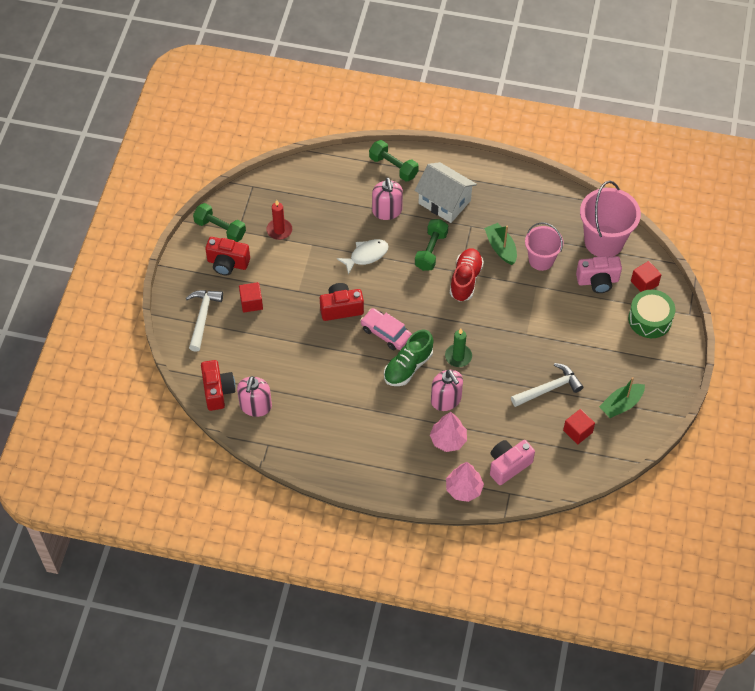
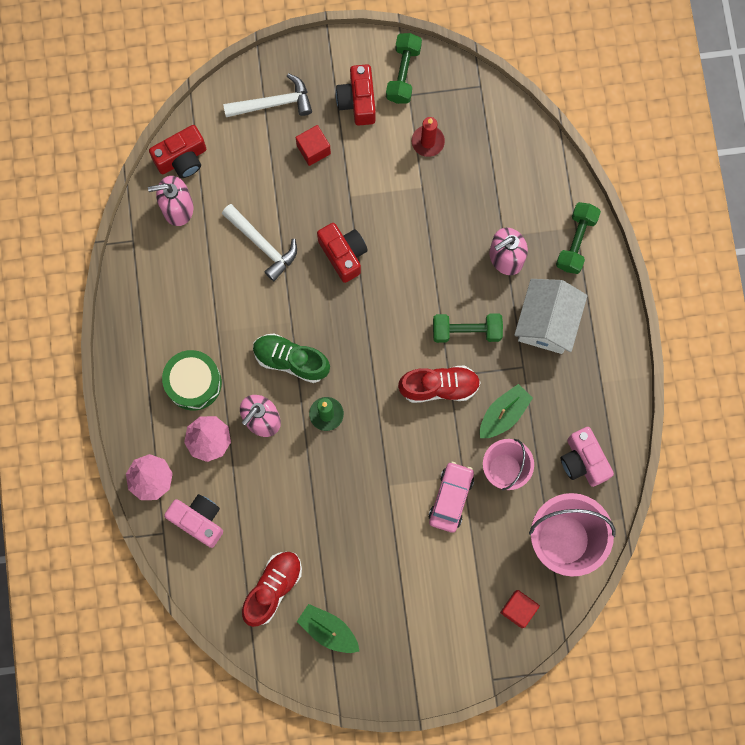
camera: 70 degrees right, 20 degrees up
white fish [337,239,389,275] -> none
pink car [360,308,412,350] -> pink car moved to [429,461,474,533]
white hammer [511,363,583,407] -> white hammer moved to [222,204,297,281]
red cube [563,409,595,444] -> red shoe [242,552,302,627]
pink camera [576,256,622,293] -> pink camera moved to [561,427,614,487]
green drum [628,290,675,338] -> green drum moved to [162,350,222,411]

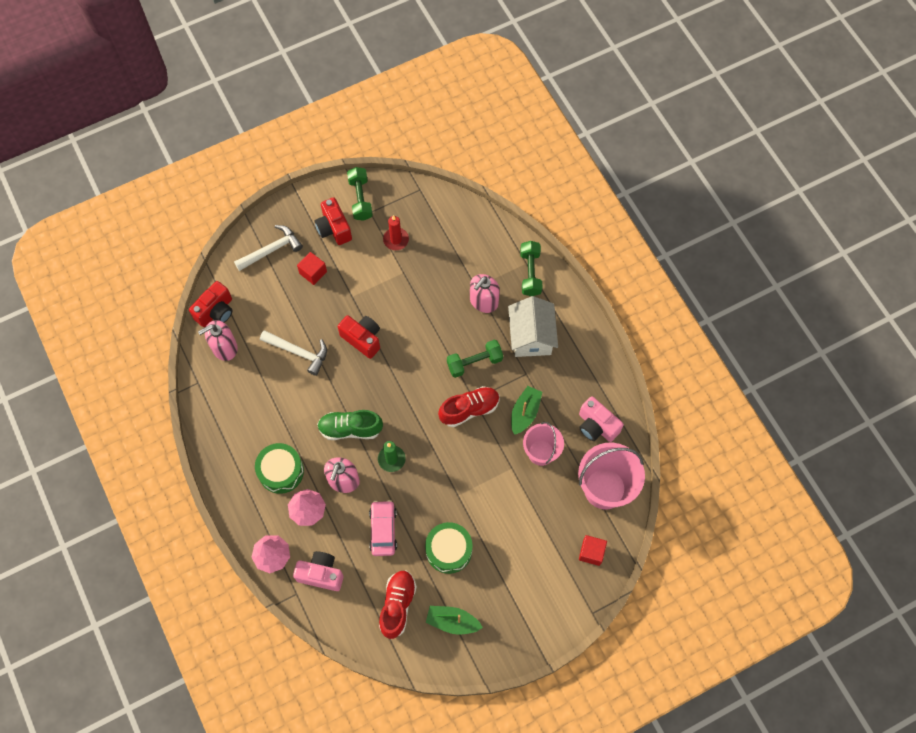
camera: 20 degrees left, 10 degrees down
pink car [429,461,474,533] -> pink car moved to [369,500,397,556]
none -> green drum [425,522,472,574]

